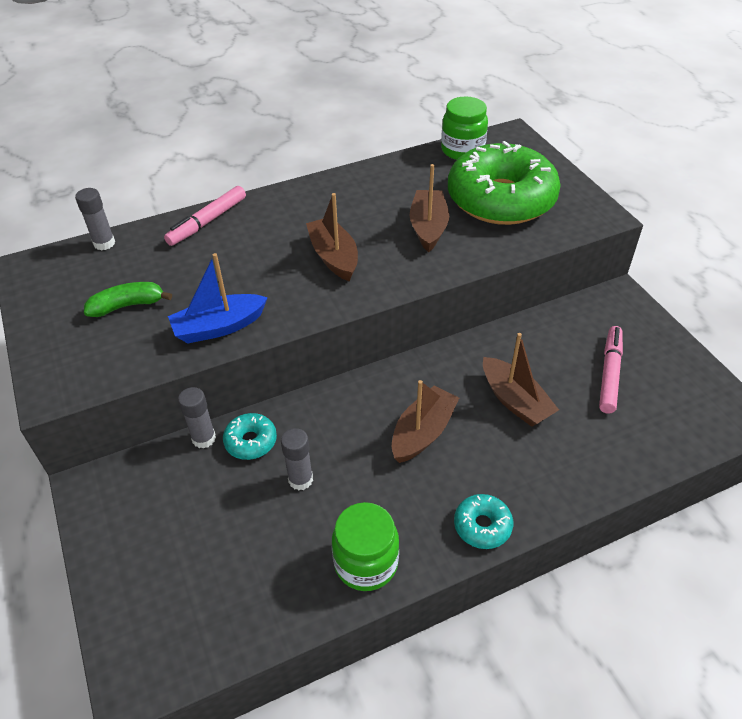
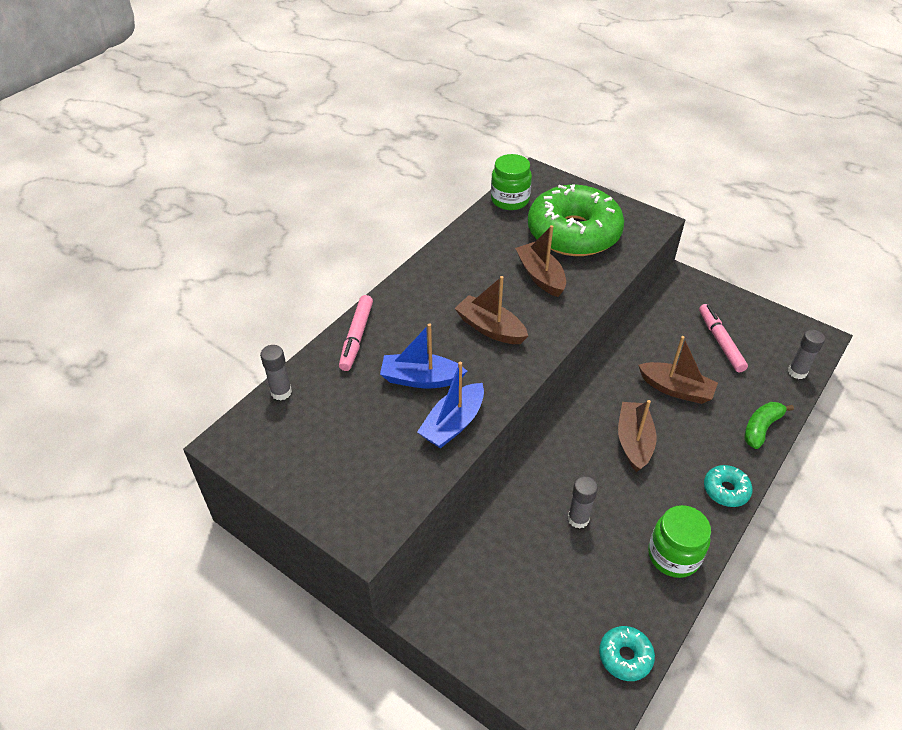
camera: 30 degrees left, 0 degrees up
green banana [84,282,172,317] -> green banana moved to [744,402,794,449]
grey glue stick [178,387,216,449] -> grey glue stick moved to [788,330,825,379]
turquoise donut [223,413,277,460] -> turquoise donut moved to [599,626,655,681]
none -> blue boat [380,323,467,388]

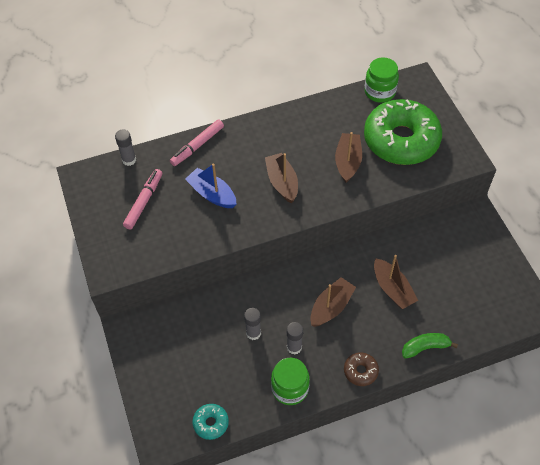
camera: 35 degrees right, 10 degrees up
blue boat [417,362,484,448] -> none
pink marker [699,304,748,372] -> pink marker moved to [123,169,162,230]
turquoise donut [704,465,753,507] -> brown donut [344,352,379,386]
grey glue stick [788,330,825,379] -> grey glue stick moved to [287,322,303,355]

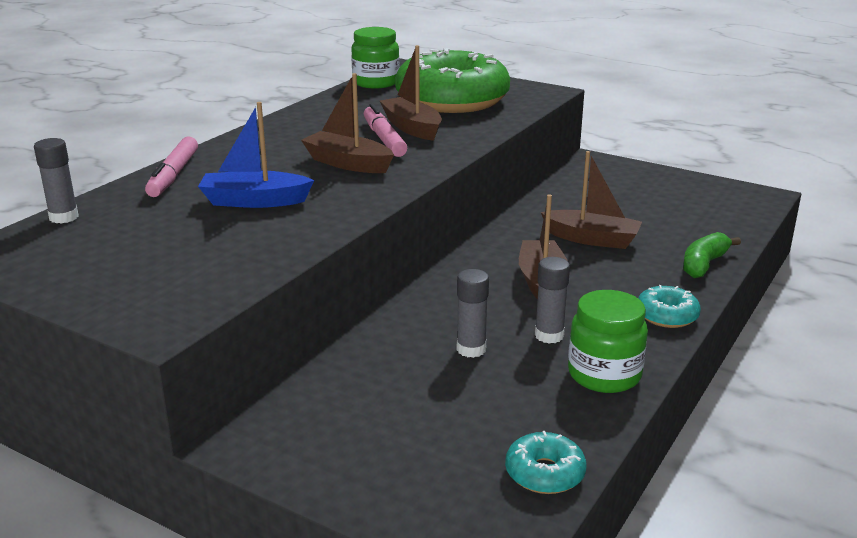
camera: 40 degrees left, 30 degrees down
pink marker [123,169,162,230] -> pink marker moved to [364,104,407,157]
brown donut [344,352,379,386] -> turquoise donut [638,285,701,328]

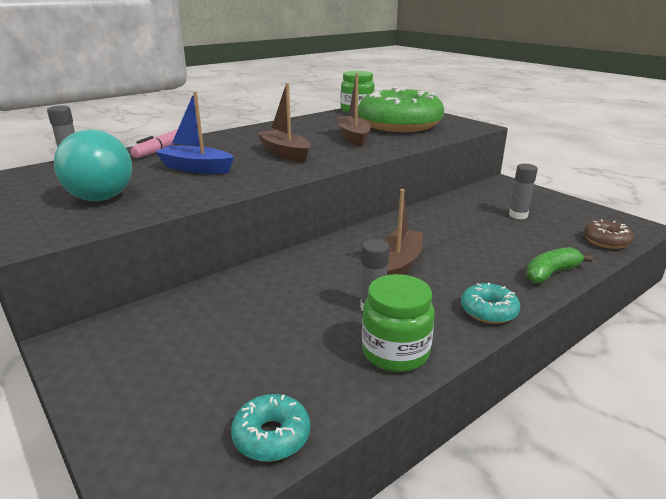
camera: 20 degrees right, 0 degrees up
pink marker [364,104,407,157] -> none
grey glue stick [457,269,489,358] -> grey glue stick moved to [509,164,538,219]
brown boat [541,151,642,249] -> none
none -> turquoise light bulb [54,129,132,201]
none -> brown donut [584,219,634,249]

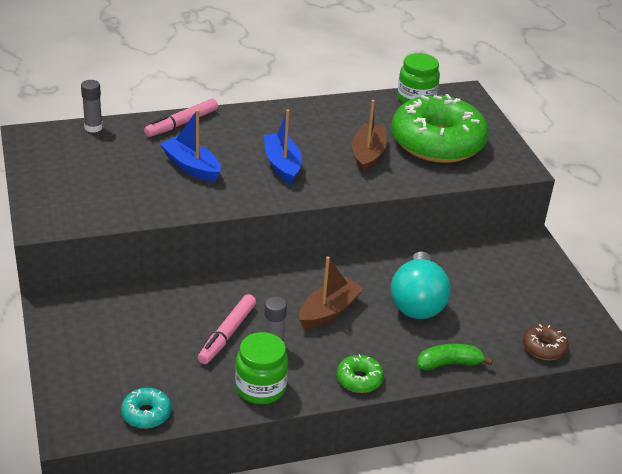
camera: 20 degrees right, 10 degrees up
turquoise light bulb [54,129,132,201] -> turquoise light bulb moved to [391,252,450,319]
brown boat [257,83,311,163] -> blue boat [264,109,302,185]
turquoise donut [461,282,520,324] -> green donut [337,354,384,393]
grey glue stick [509,164,538,219] -> none
none -> pink marker [198,294,256,364]

